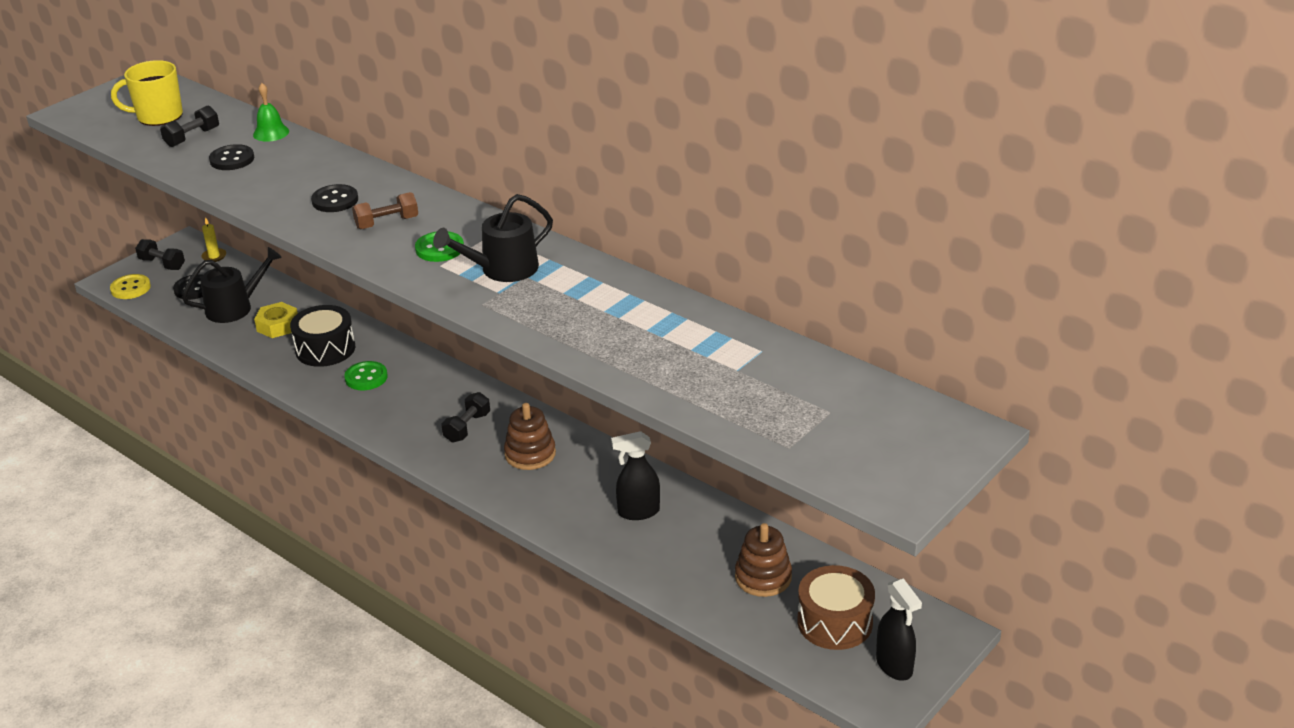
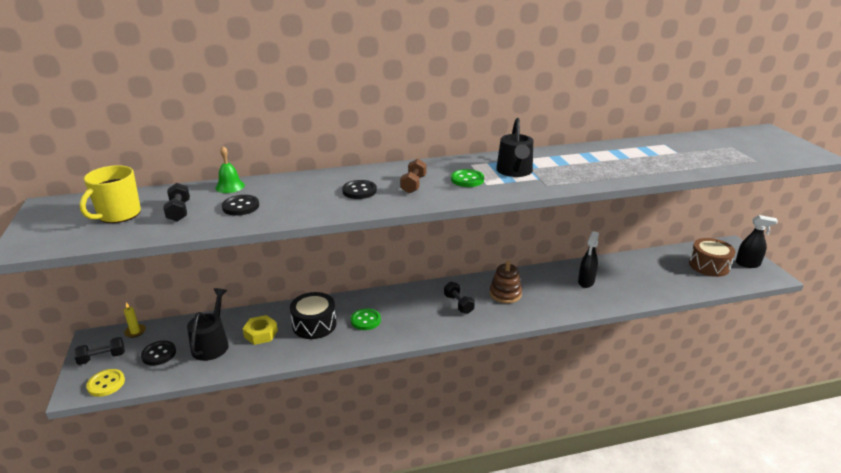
camera: 55 degrees left, 5 degrees down
brown stacking toy [735,523,792,597] -> none

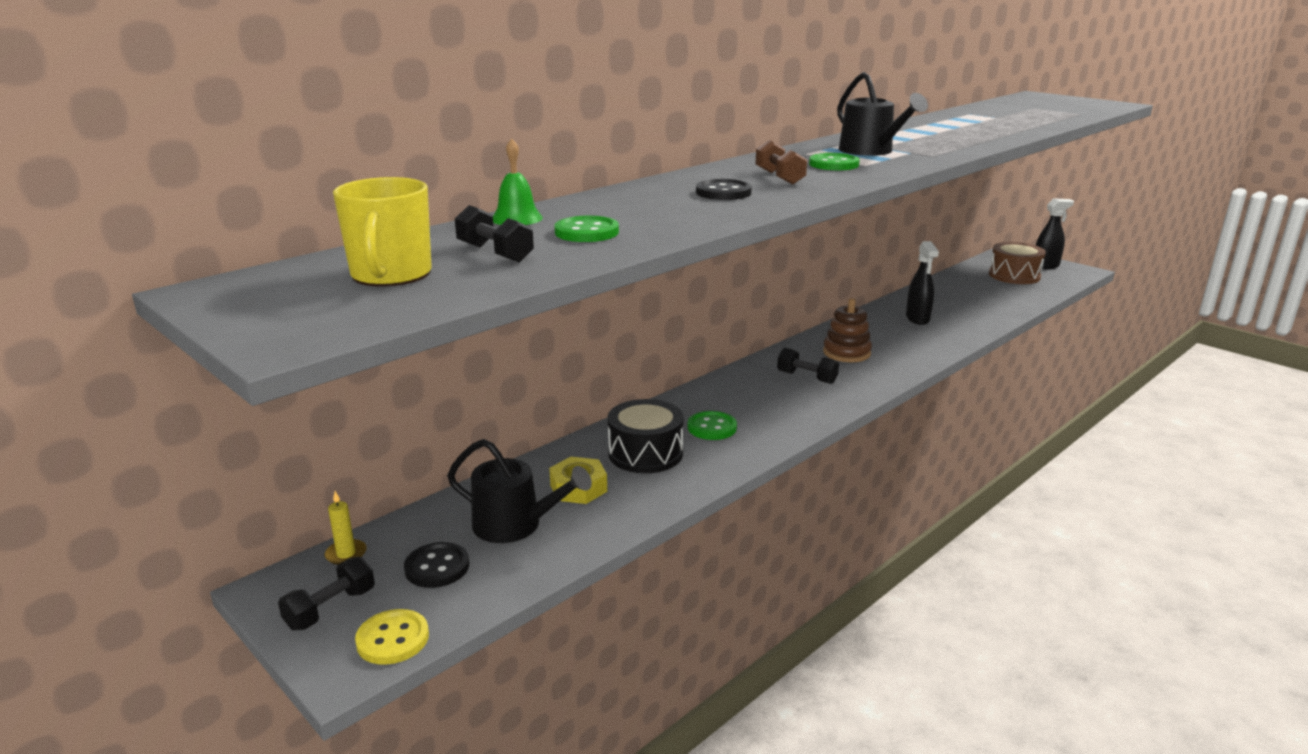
camera: 30 degrees left, 5 degrees down
black watering can [187,288,229,361] -> black watering can turned 135 degrees clockwise [447,439,592,543]
black button [222,195,259,216] -> green button [554,216,619,242]

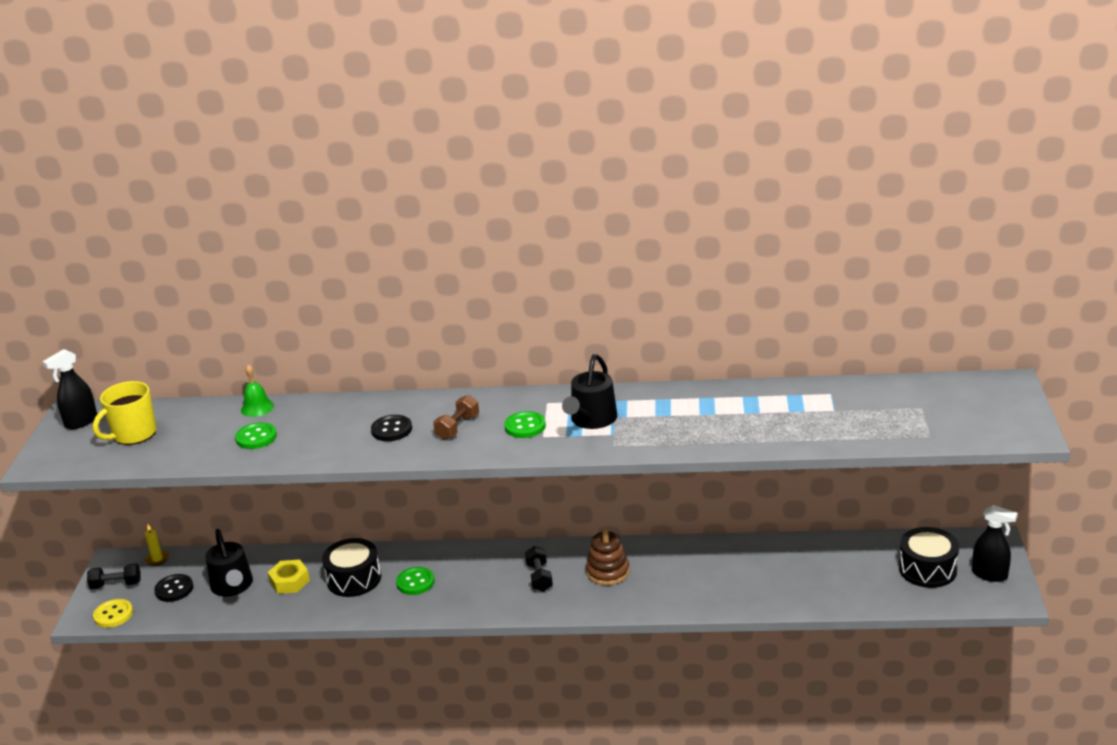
camera: 50 degrees right, 5 degrees up
black dumbbell [455,205,534,263] -> none
black spray bottle [906,241,939,325] -> black spray bottle moved to [43,349,97,430]
brown drum [989,242,1046,284] -> black drum [899,527,959,588]

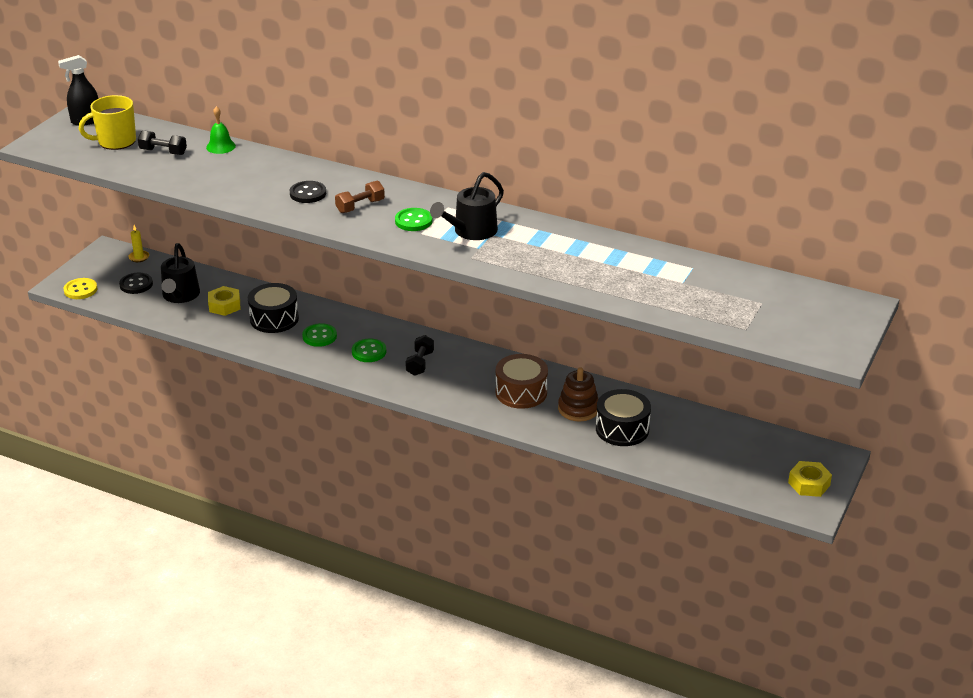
camera: 20 degrees right, 5 degrees up
black dumbbell [87,564,141,589] -> black dumbbell moved to [138,130,187,155]
green button [235,422,277,449] -> green button moved to [352,338,386,362]
brown stacking toy [586,528,630,585] -> brown stacking toy moved to [558,367,598,422]
black drum [899,527,959,588] -> black drum moved to [596,389,651,446]
black spray bottle [972,505,1018,582] -> yellow nut [788,461,832,497]
none -> brown drum [495,354,548,409]

